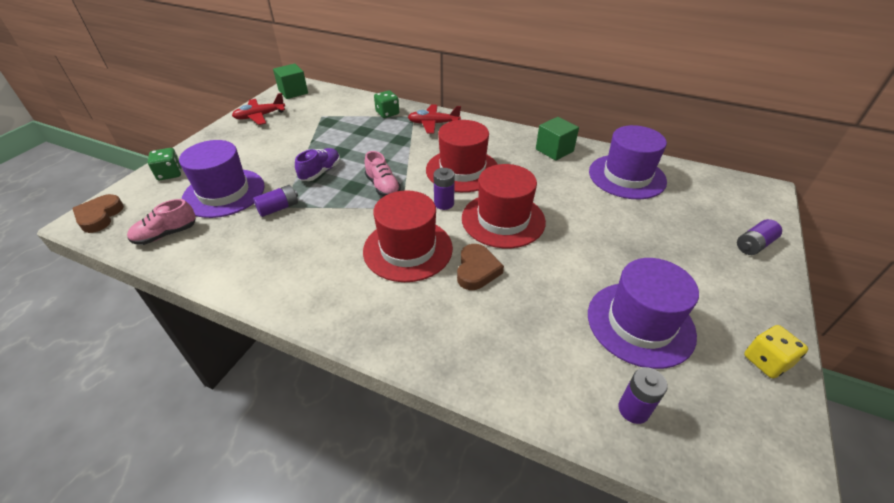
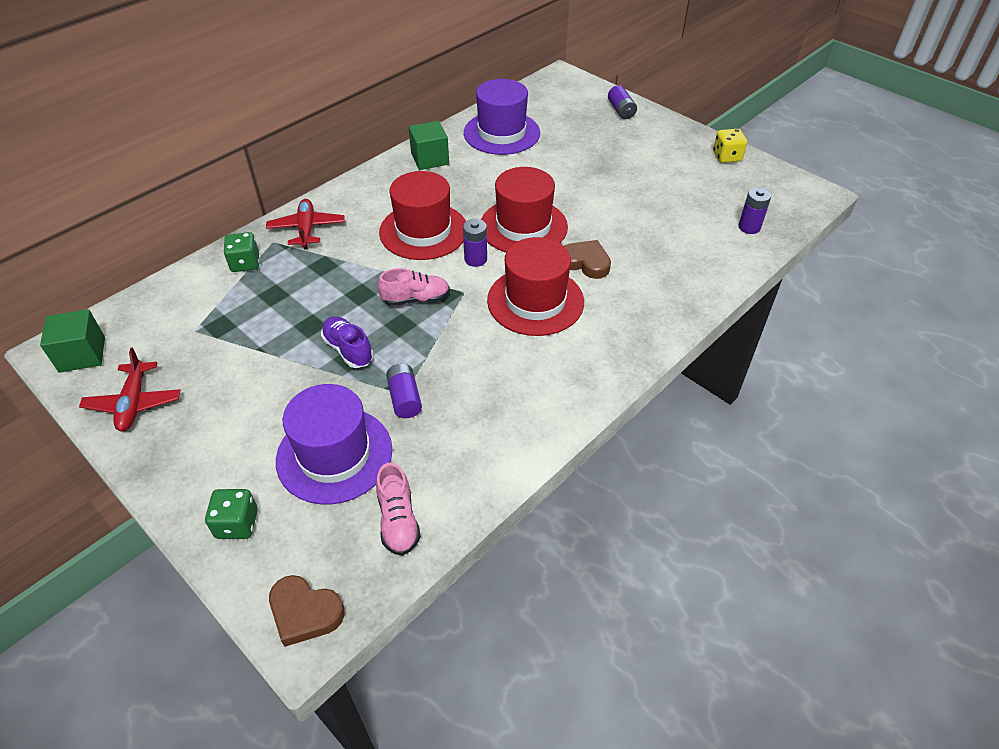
camera: 70 degrees left, 5 degrees up
red plane [408,105,461,134] -> red plane turned 150 degrees clockwise [266,199,344,250]
purple hat [588,258,699,369] -> none

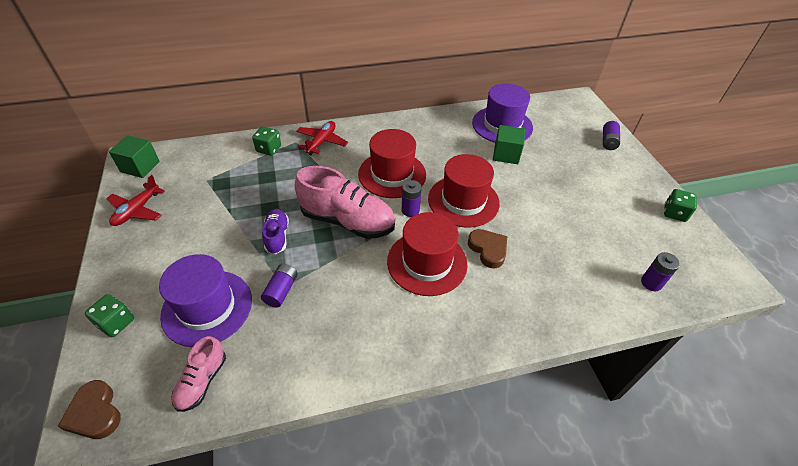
camera: 30 degrees right, 0 degrees up
pink shoe [377,268,450,306] -> pink shoe [295,166,395,239], size x1.91
green cube [409,121,449,170] -> green cube moved to [493,125,525,164]
yellow dice [713,129,747,163] -> green dice [664,189,697,222]

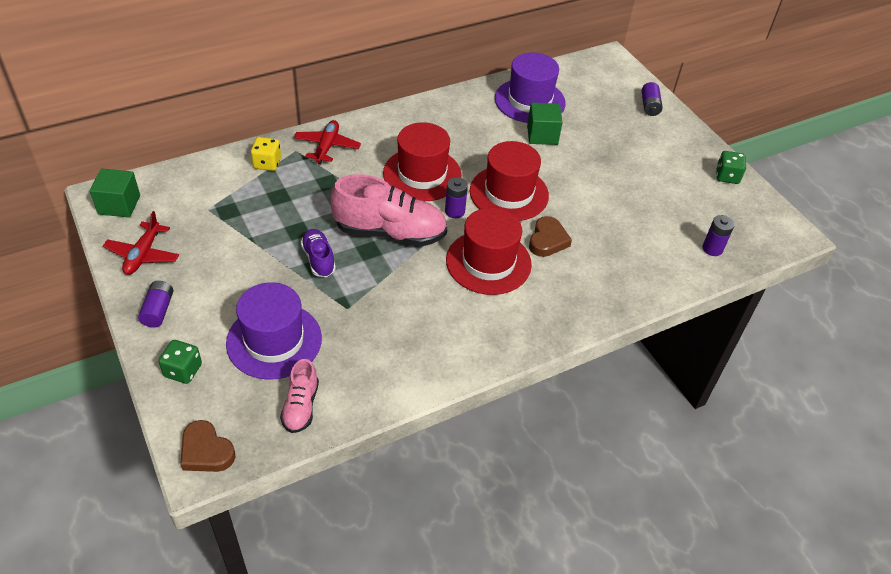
camera: 15 degrees left, 0 degrees up
green dice [252,126,281,156] -> yellow dice [251,137,281,171]
purple battery [261,264,298,308] -> purple battery moved to [138,281,173,328]
brown heart [468,229,507,268] -> brown heart turned 60 degrees clockwise [529,216,572,257]

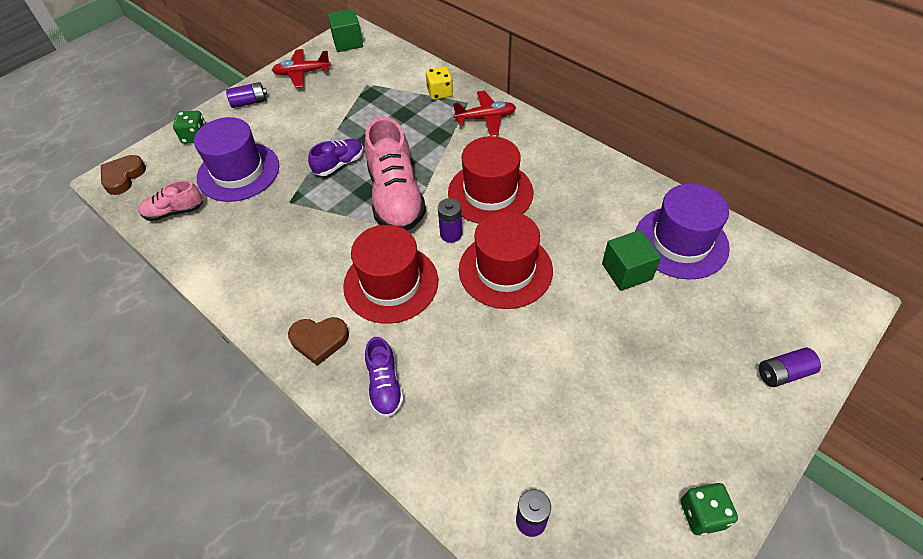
camera: 75 degrees right, 5 degrees up
brown heart [529,216,572,257] -> brown heart moved to [288,317,349,366]
none -> purple shoe [365,337,404,418]

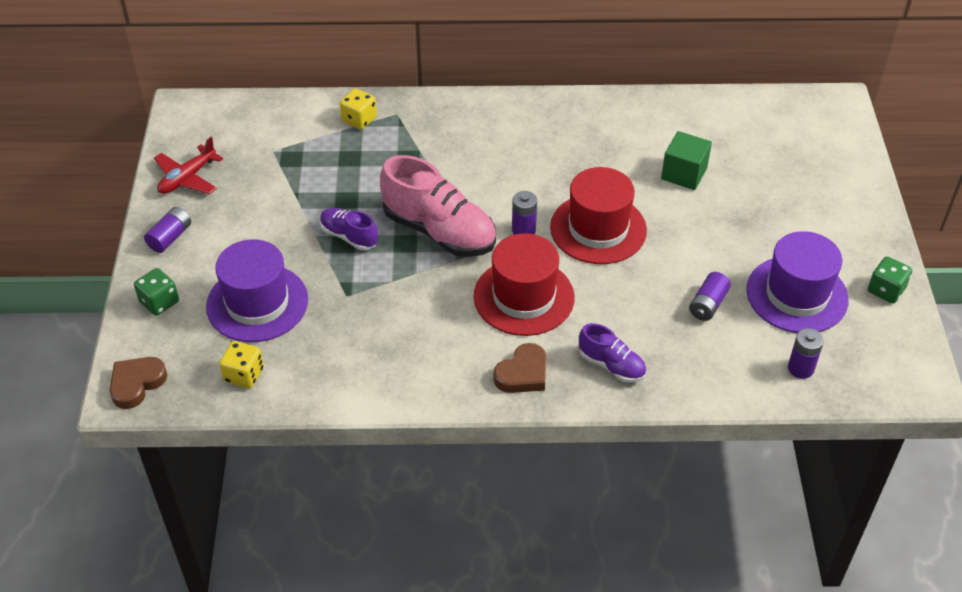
camera: 45 degrees left, 5 degrees down
brown heart [101,155,146,195] -> brown heart turned 60 degrees clockwise [110,357,167,409]
pink shoe [138,180,203,221] -> yellow dice [219,341,264,388]
purple shoe [308,139,363,176] -> purple shoe turned 60 degrees counterclockwise [320,208,378,250]
green cube [328,9,363,52] -> none
red hat [448,136,533,224] -> none
red plane [453,91,516,136] -> none
purple hat [635,184,730,280] -> purple hat moved to [746,231,849,333]
purple battery [759,348,821,387] -> purple battery moved to [689,272,731,321]

